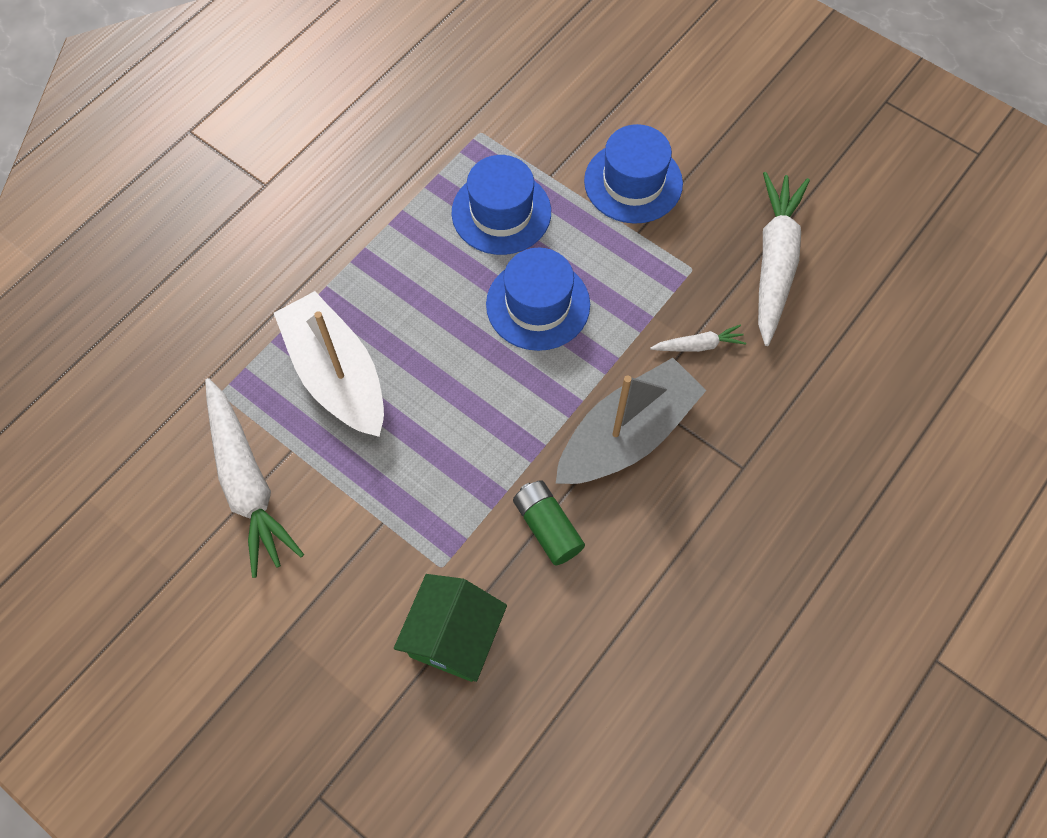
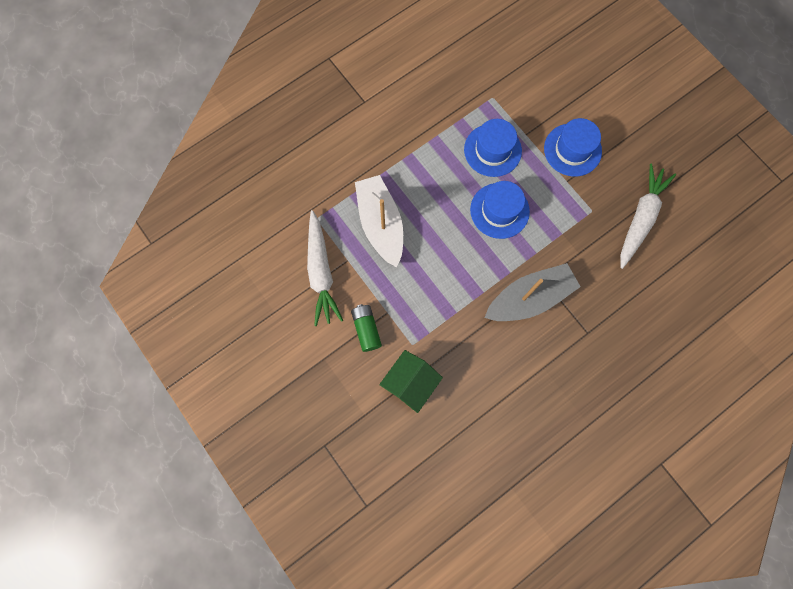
camera: 15 degrees right, 10 degrees up
green battery [513,480,585,565] -> green battery moved to [351,304,382,352]
white carrot [650,324,746,352] -> none

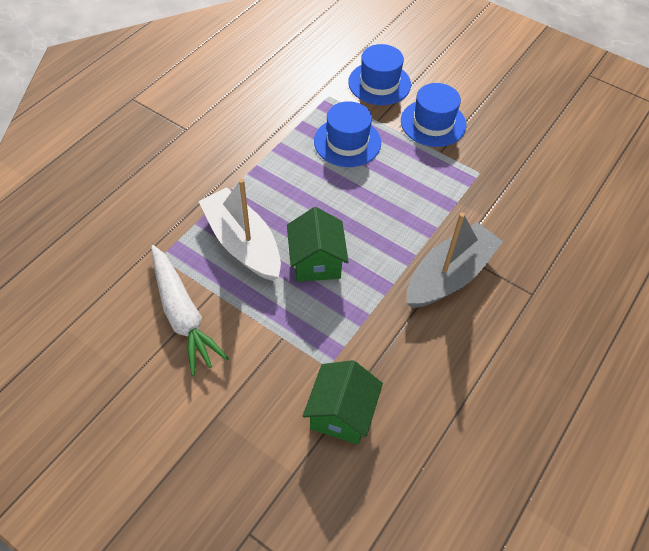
camera: 20 degrees left, 20 degrees down
green battery [351,304,382,352] -> none
blue hat [470,181,530,239] -> blue hat moved to [348,44,411,105]
white carrot [620,164,676,269] -> none
none -> green house [287,207,348,282]

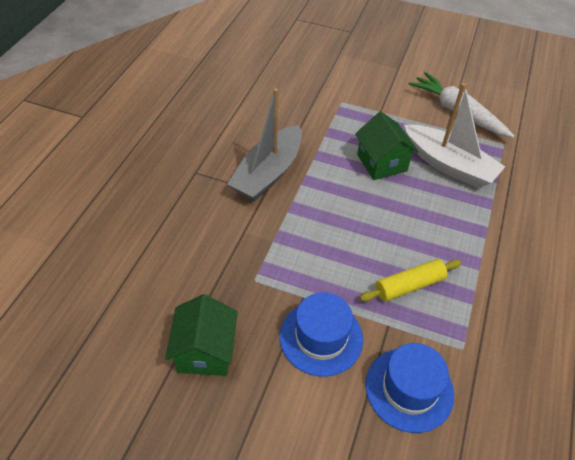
camera: 165 degrees right, 5 degrees down
green house [303,360,383,445] -> green house moved to [165,294,238,376]
blue hat [314,101,381,167] -> yellow rolling pin [359,259,461,302]

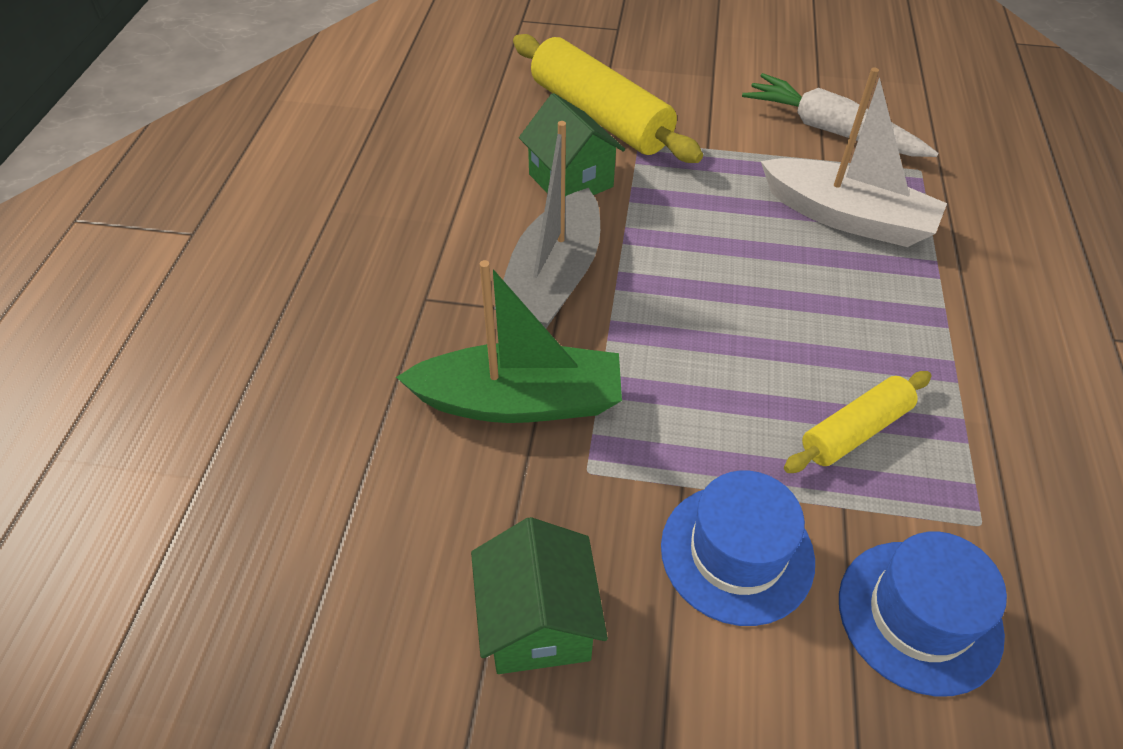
camera: 10 degrees left, 0 degrees up
green house [355,111,419,180] -> green house moved to [519,93,625,197]
none -> green boat [396,260,622,423]
none -> yellow rolling pin [513,34,703,163]

